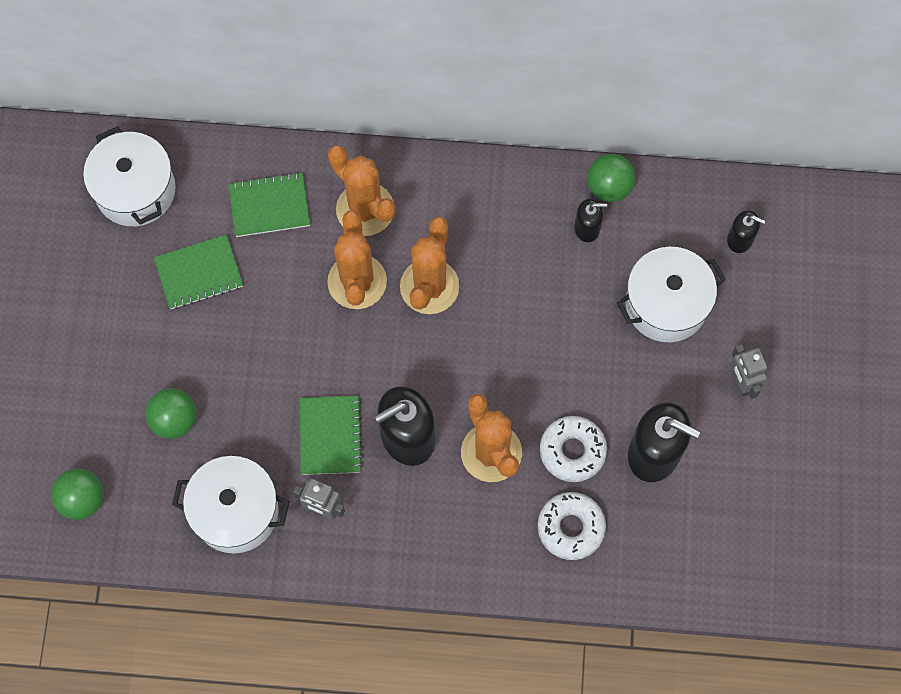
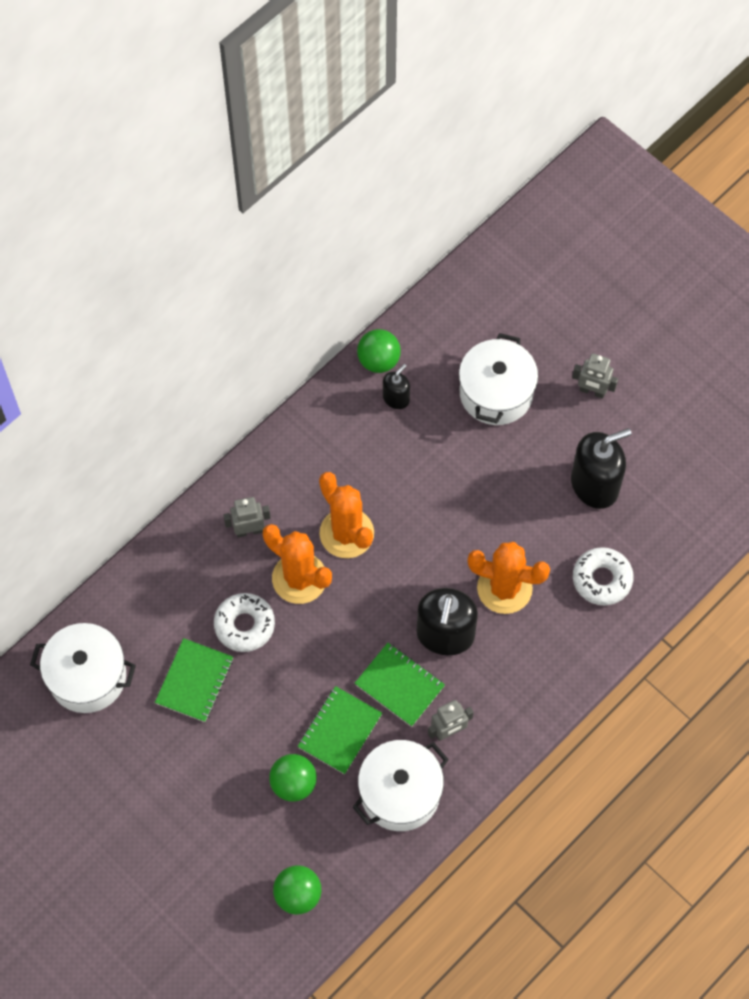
camera: 50 degrees left, 5 degrees down
green notebook [228,172,310,237] -> green notebook moved to [298,686,382,774]
orange cactus [328,145,396,236] -> grey robot [223,497,271,538]
white donut [540,416,607,482] -> white donut moved to [214,593,275,652]
black soap dispenser [727,210,765,253] -> none

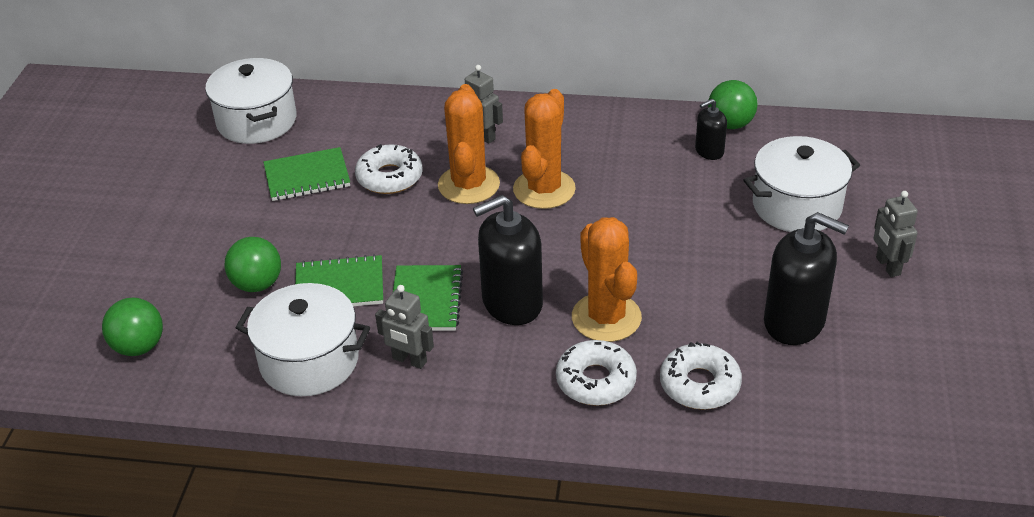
camera: 55 degrees right, 25 degrees down
black soap dispenser [383,364,410,409] -> black soap dispenser turned 150 degrees clockwise [695,99,727,160]
none -> white donut [556,340,637,406]

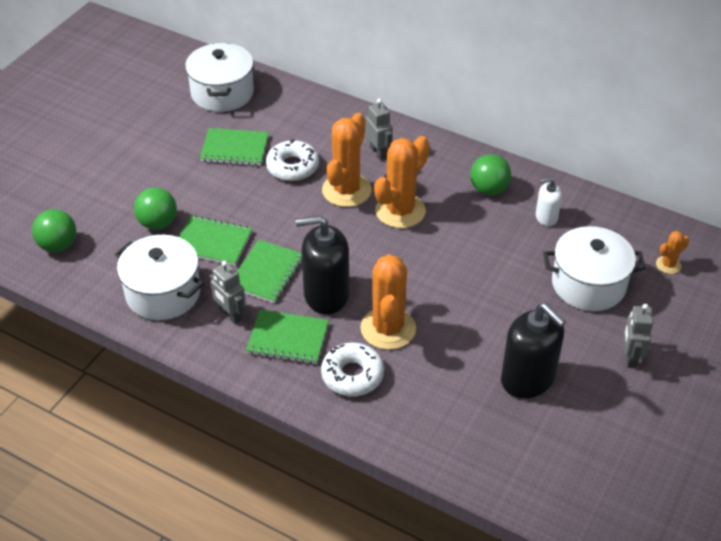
camera: 20 degrees right, 5 degrees up
white donut [660,342,742,410] -> none
black soap dispenser [695,99,727,160] -> white soap dispenser [536,177,562,226]
green ball [708,80,758,129] -> green ball moved to [470,154,511,195]
none -> green notebook [246,310,329,364]
none -> orange cactus [656,231,689,274]

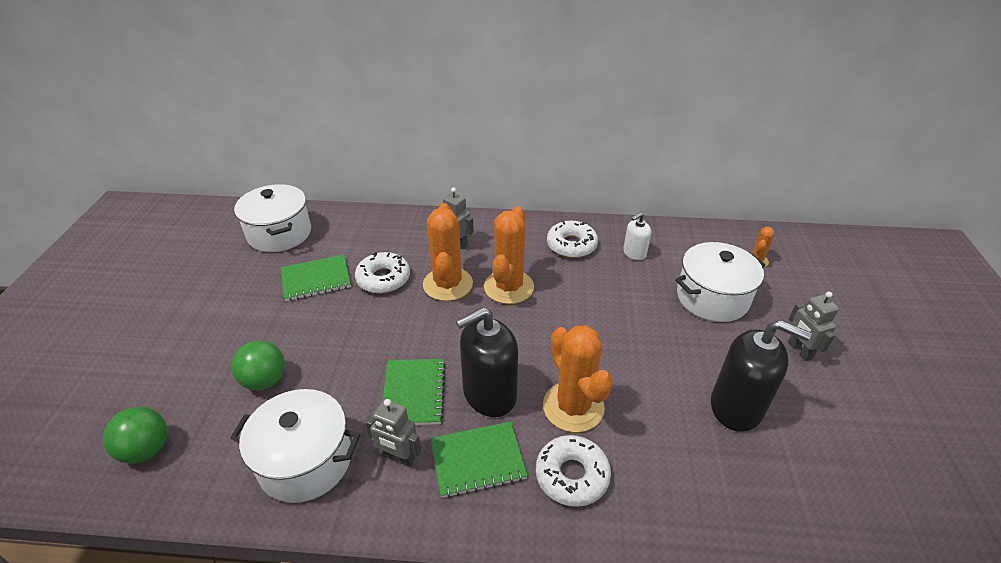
camera: 25 degrees left, 5 degrees down
green notebook [179,215,252,266] -> none
green ball [470,154,511,195] -> white donut [547,221,598,258]

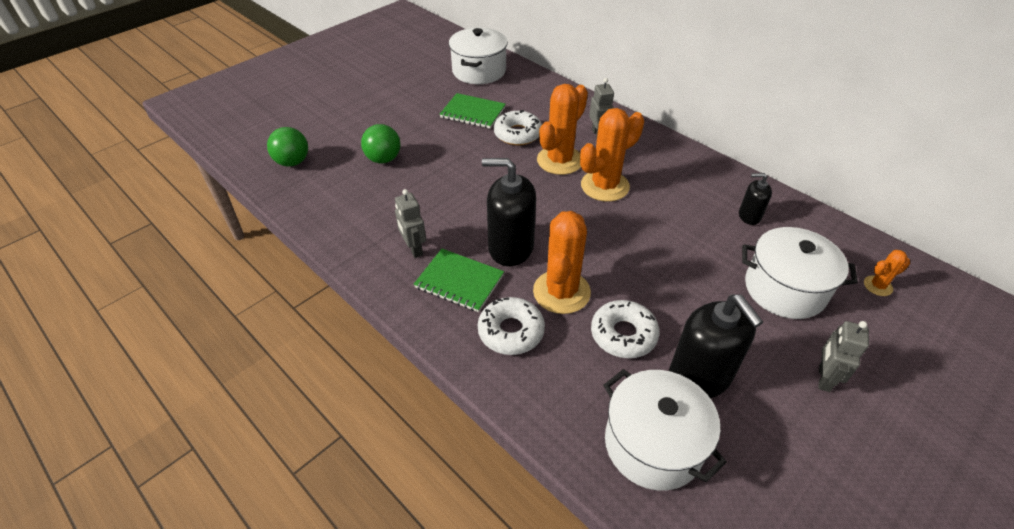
camera: 40 degrees right, 5 degrees up
white pot [230,389,360,503] -> white pot moved to [603,369,727,490]
green notebook [382,359,446,425] -> none
white donut [547,221,598,258] -> white donut moved to [591,300,660,358]
white soap dispenser [623,213,651,260] -> black soap dispenser [739,173,772,225]

